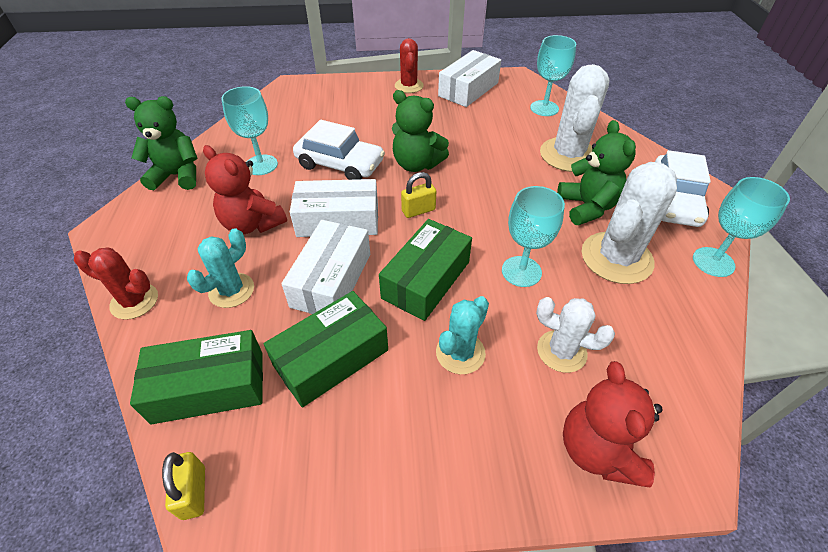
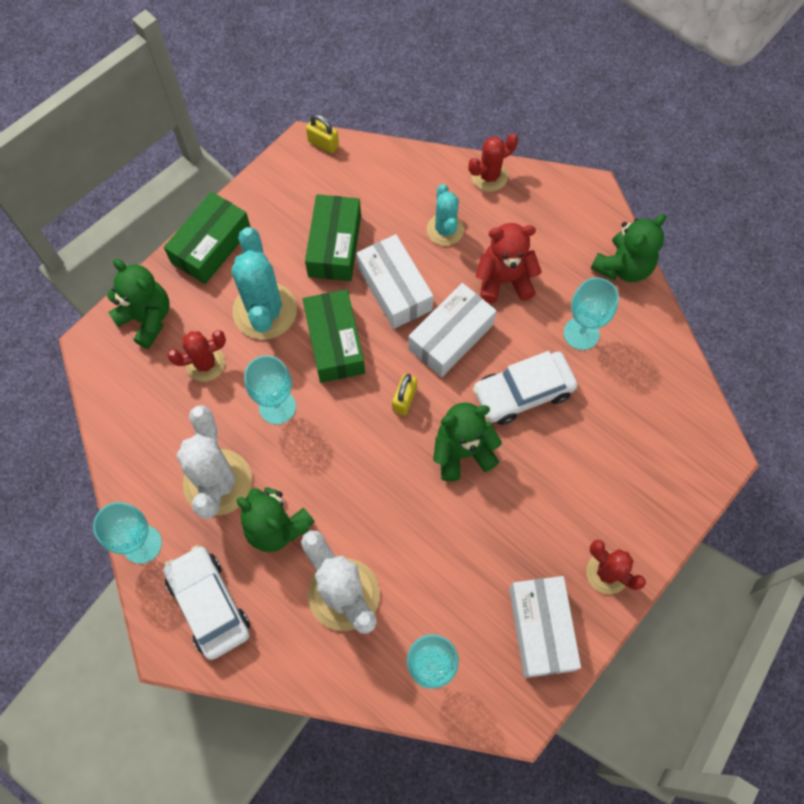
camera: 135 degrees right, 20 degrees up
green box [130,330,263,425] -> green box moved to [164,192,250,284]
turquoise cactus [436,296,489,374] -> turquoise cactus [231,227,297,340], size x1.66
white cactus [536,297,615,373] -> red cactus [167,330,226,382]
red teddy bear [563,361,663,487] -> green teddy bear [107,259,170,349]

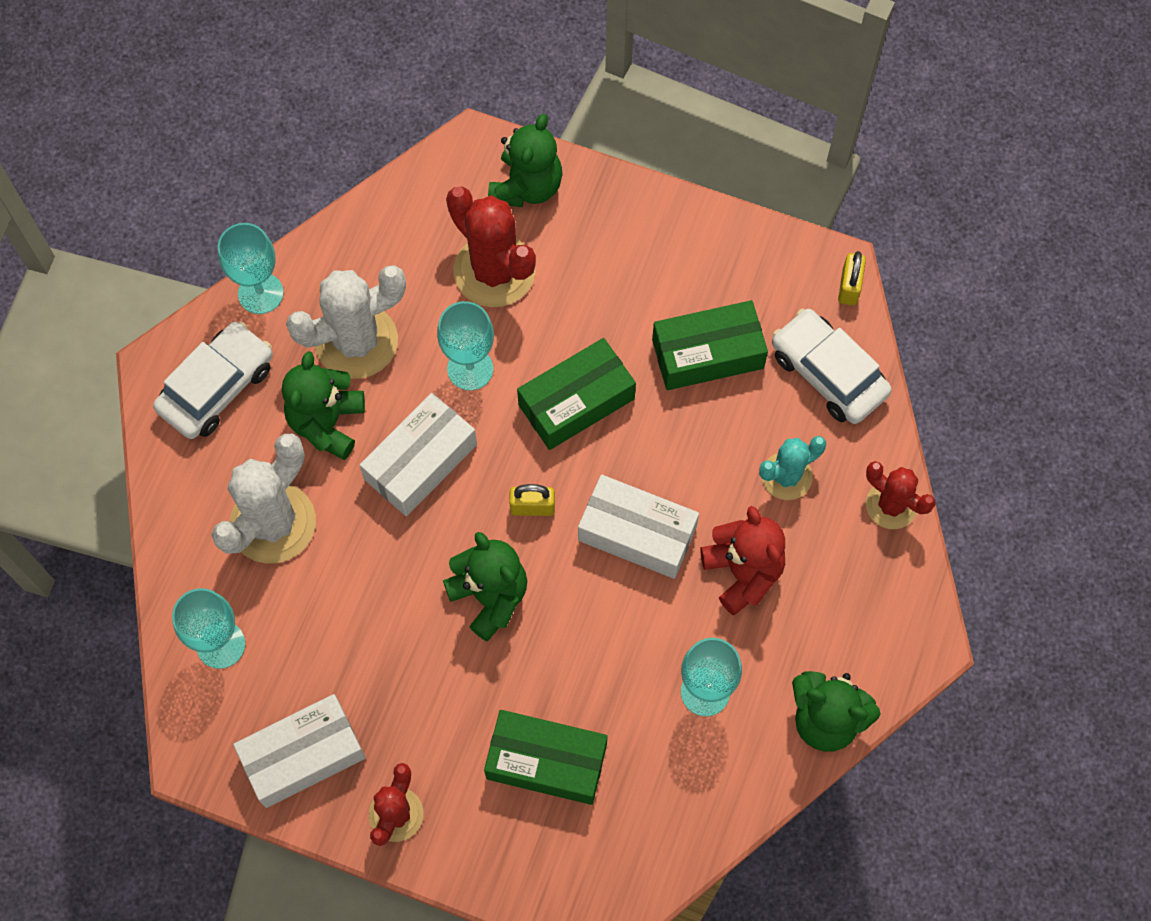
camera: 70 degrees right, 0 degrees up
green box [164,192,250,284] -> green box moved to [484,710,608,805]
red cactus [167,330,226,382] -> red cactus [446,187,536,307], size x1.66
turquoise cactus [231,227,297,340] -> none
white box [357,234,433,329] -> white box moved to [360,393,477,516]
white car [473,351,578,425] -> white car moved to [772,309,892,424]

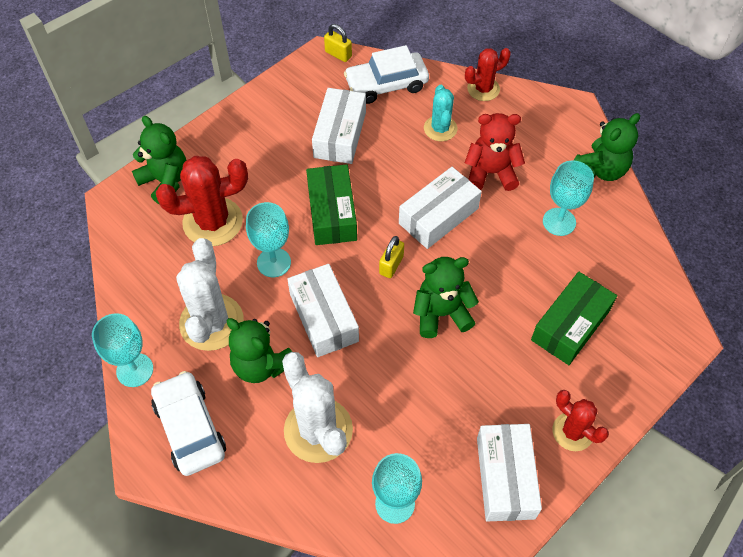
camera: 65 degrees left, 10 degrees down
green box [652,300,768,390] -> white box [312,88,366,164]

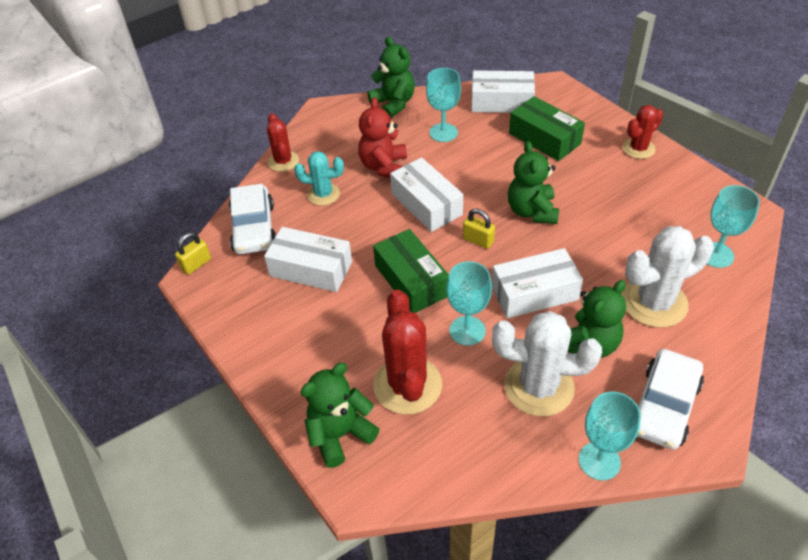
camera: 80 degrees left, 10 degrees down
white car [151,371,226,476] -> white car turned 45 degrees counterclockwise [637,349,704,450]
green box [306,164,357,245] -> green box turned 60 degrees clockwise [373,229,449,313]
white box [477,424,542,522] -> white box moved to [471,70,535,113]

